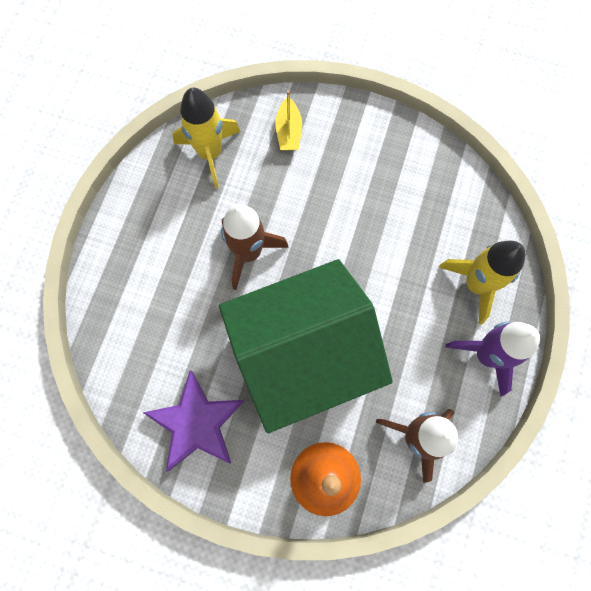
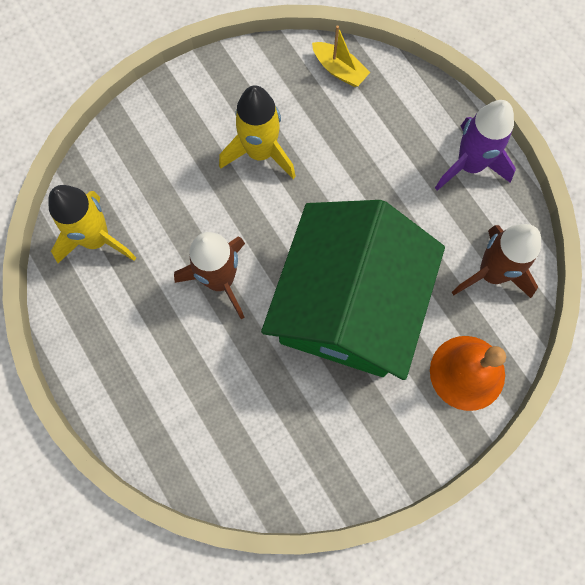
camera: 50 degrees left, 0 degrees up
purple star [143,370,244,472] -> none
yellow boat [275,91,302,151] -> yellow boat moved to [312,26,370,87]
yellow rocket [439,241,525,325] -> yellow rocket moved to [219,85,296,179]

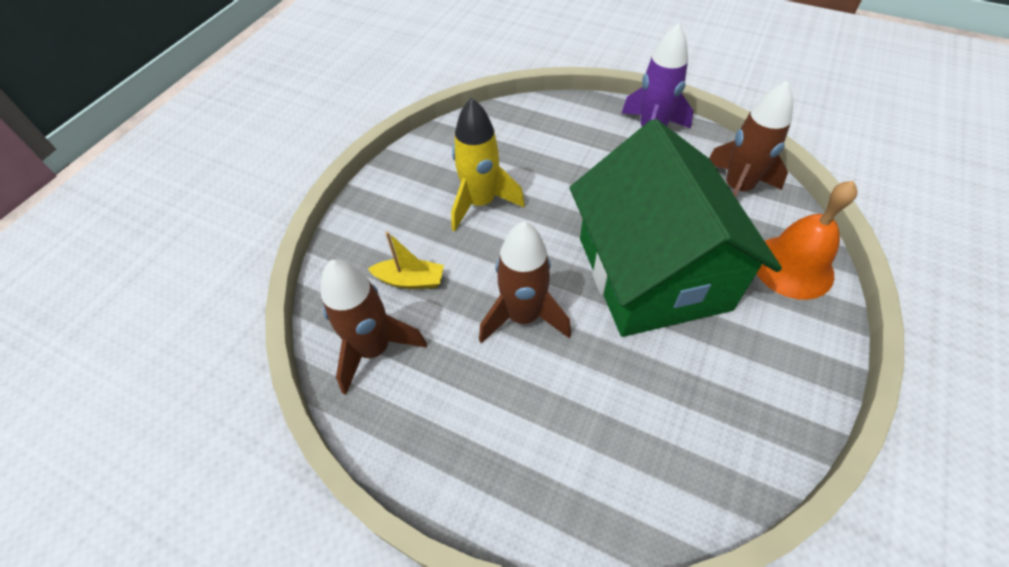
camera: 30 degrees left, 20 degrees down
yellow rocket [48,185,136,263] -> brown rocket [321,260,427,395]
yellow boat [312,26,370,87] -> yellow boat moved to [368,232,444,289]

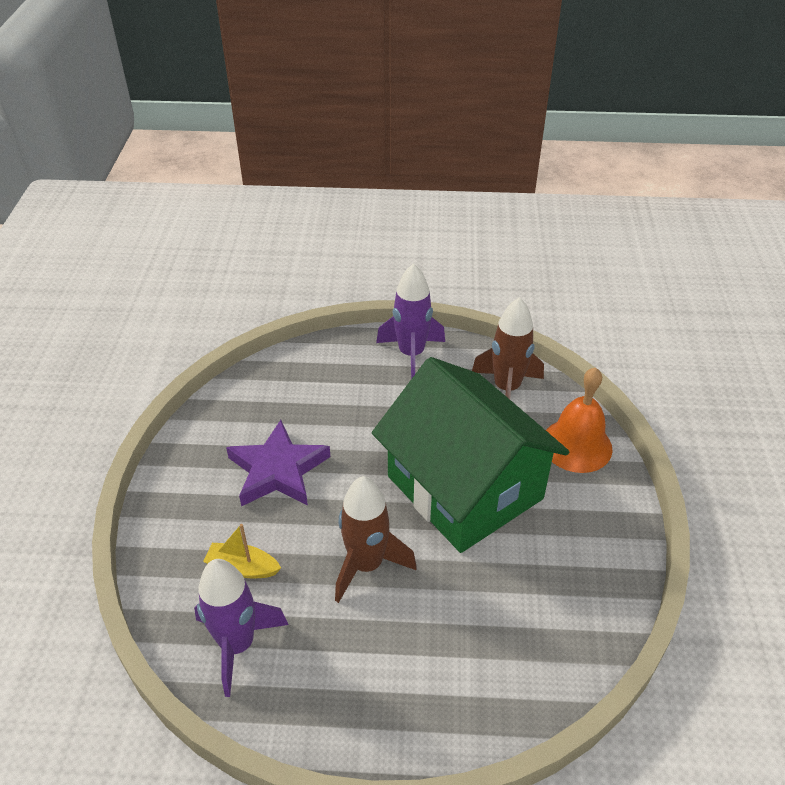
camera: 25 degrees left, 10 degrees down
brown rocket [321,260,427,395] -> purple rocket [194,559,289,697]
yellow boat [368,232,444,289] -> yellow boat turned 150 degrees counterclockwise [203,524,281,578]
yellow rocket [451,98,525,232] -> purple star [226,420,330,506]

